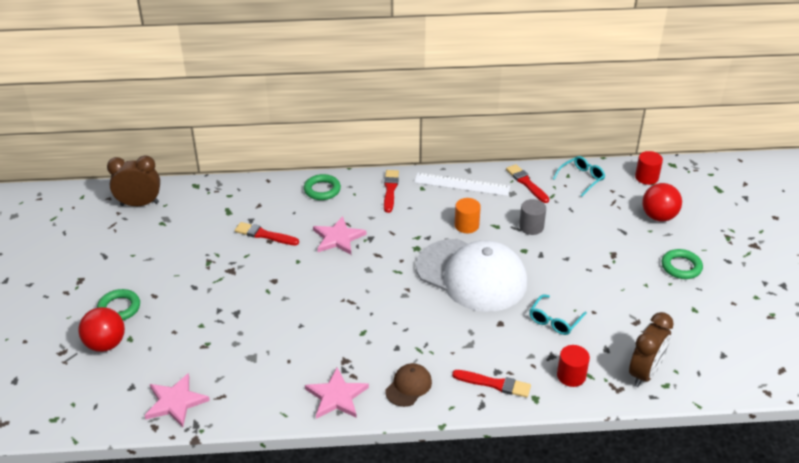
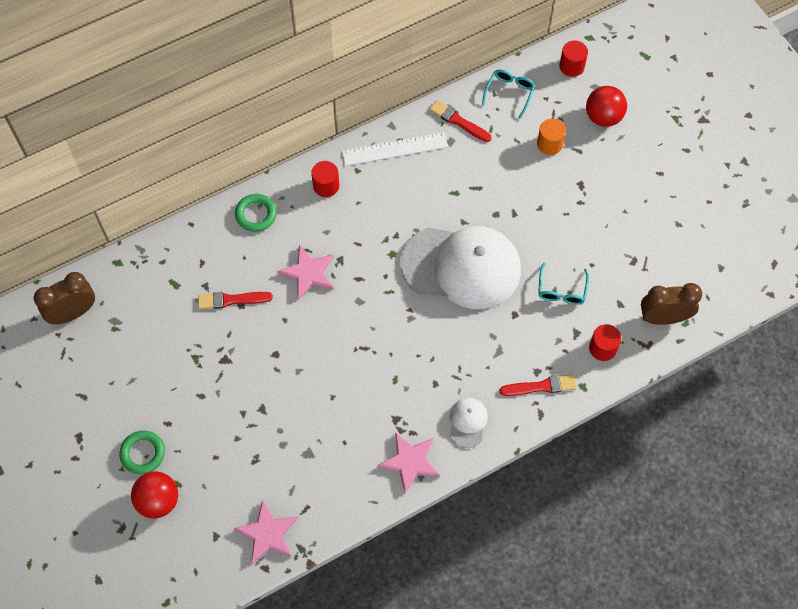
camera: 25 degrees left, 25 degrees up
red brush [384,170,399,213] -> red cylinder [311,161,339,197]
brown cap [385,363,432,407] -> white cap [450,398,488,448]
orange cylinder [455,198,481,233] -> orange cylinder moved to [537,119,566,155]
grey cylinder [519,199,546,235] -> none
brown clock [629,312,674,387] -> brown clock turned 105 degrees counterclockwise [641,283,702,325]
green ring [662,249,703,279] -> none

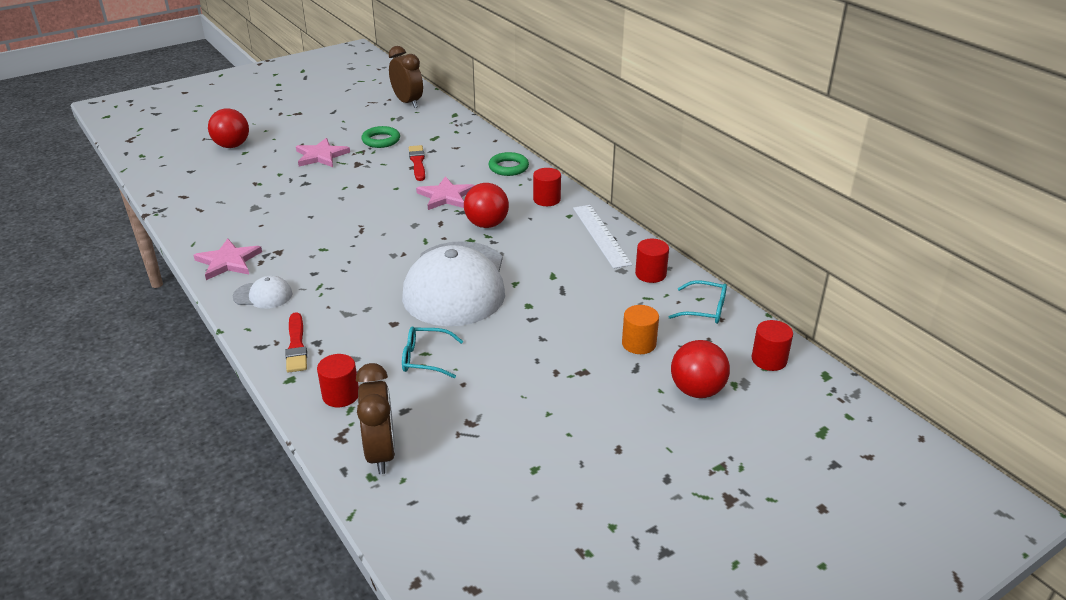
camera: 85 degrees right, 30 degrees down
green ring [119,430,165,474] -> green ring moved to [361,126,400,148]
pink star [234,500,298,564] -> pink star moved to [296,138,350,167]
red brush [429,100,491,142] -> red cylinder [635,239,669,283]
none -> red ball [464,183,509,228]

